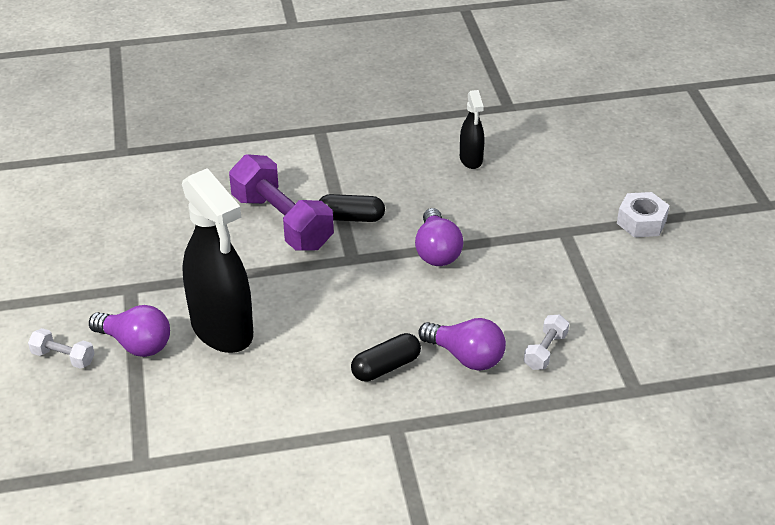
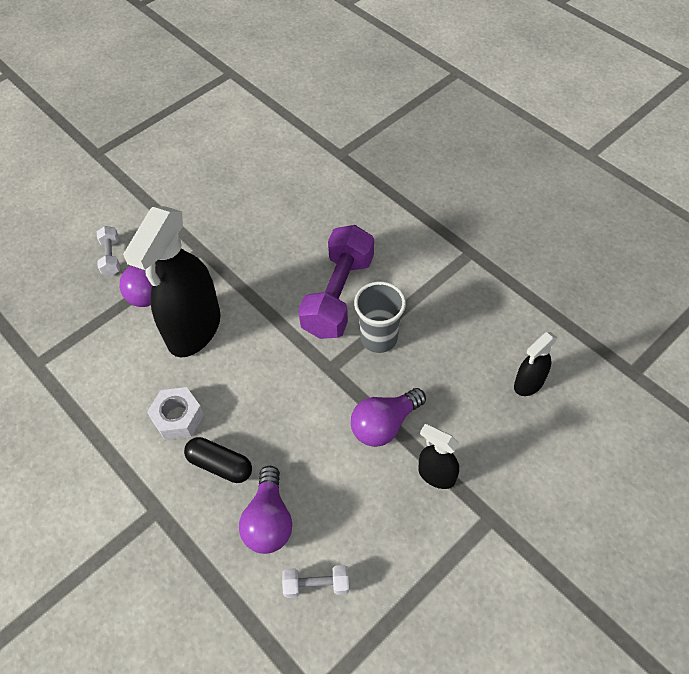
camera: 60 degrees right, 15 degrees up
black capsule [319,194,385,222] -> grey cup [354,282,406,353]
white nut [617,192,670,237] -> white nut moved to [147,387,204,440]
none -> black spray bottle [418,424,459,489]

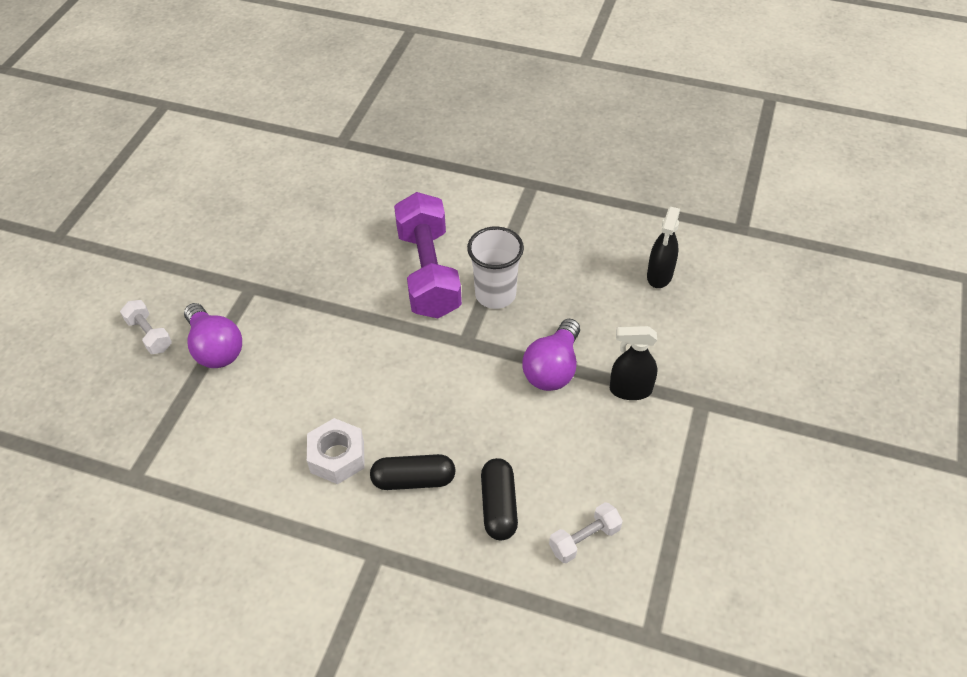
camera: 30 degrees left, 5 degrees down
black spray bottle [123,206,221,357] -> none
purple light bulb [239,466,292,554] -> black capsule [481,458,518,540]
grey cup [354,282,406,353] -> white cup [467,227,524,309]

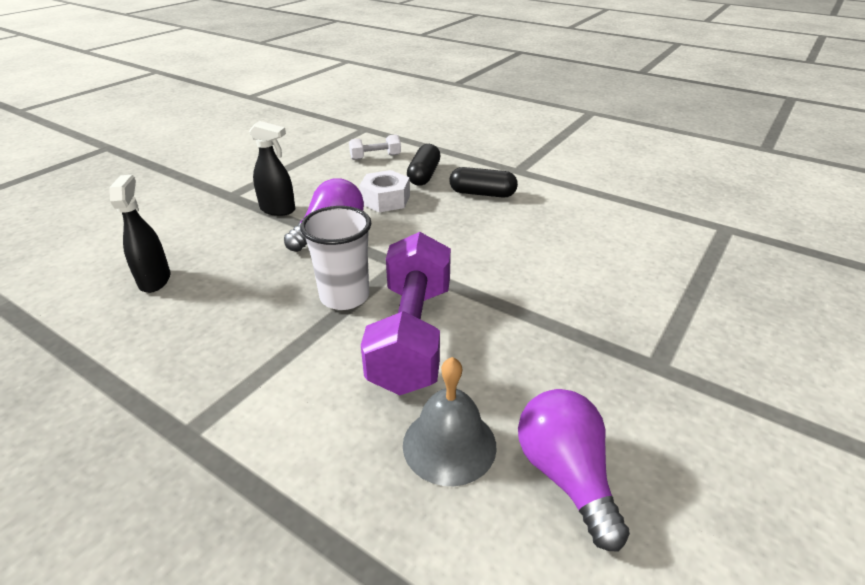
camera: 165 degrees left, 15 degrees down
white dumbbell [120,300,172,354] -> none
purple light bulb [184,303,242,368] -> purple light bulb moved to [518,389,630,552]
white nut [307,418,365,484] -> white nut moved to [359,170,410,212]
black spray bottle [647,207,680,288] -> black spray bottle turned 45 degrees counterclockwise [109,175,170,293]
none -> grey bell [403,357,497,486]

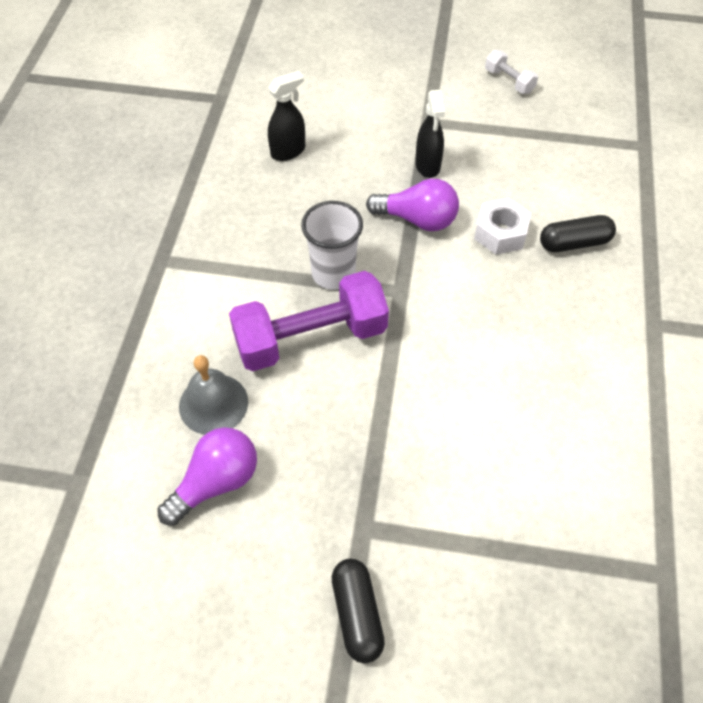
camera: 65 degrees right, 20 degrees up
white dumbbell [349,134,401,160] -> white dumbbell moved to [485,50,538,94]
black capsule [449,167,518,197] -> black capsule moved to [332,559,385,663]

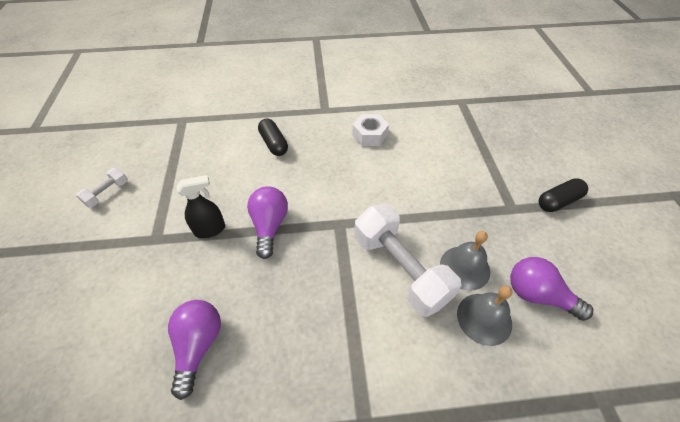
camera: 105 degrees left, 5 degrees down
purple dumbbell [229,271,389,371] -> white dumbbell [354,205,462,317]
black spray bottle [268,71,305,161] -> purple light bulb [168,300,221,400]
white cup [301,201,363,290] -> none
white nut [474,198,531,255] -> white nut moved to [352,114,389,146]
none -> grey bell [440,231,490,291]

